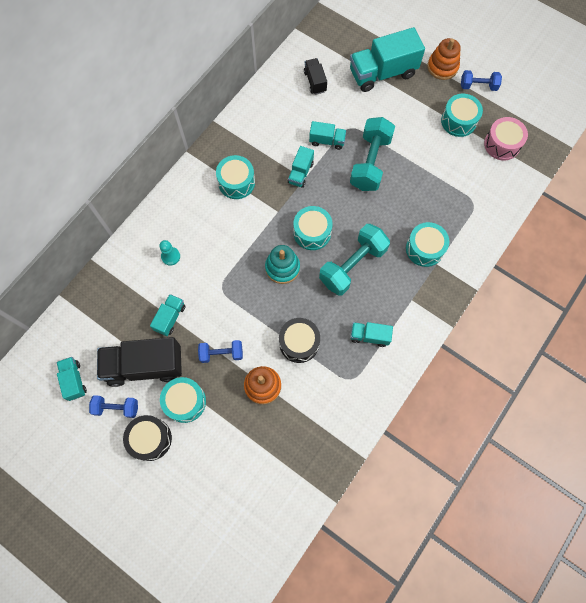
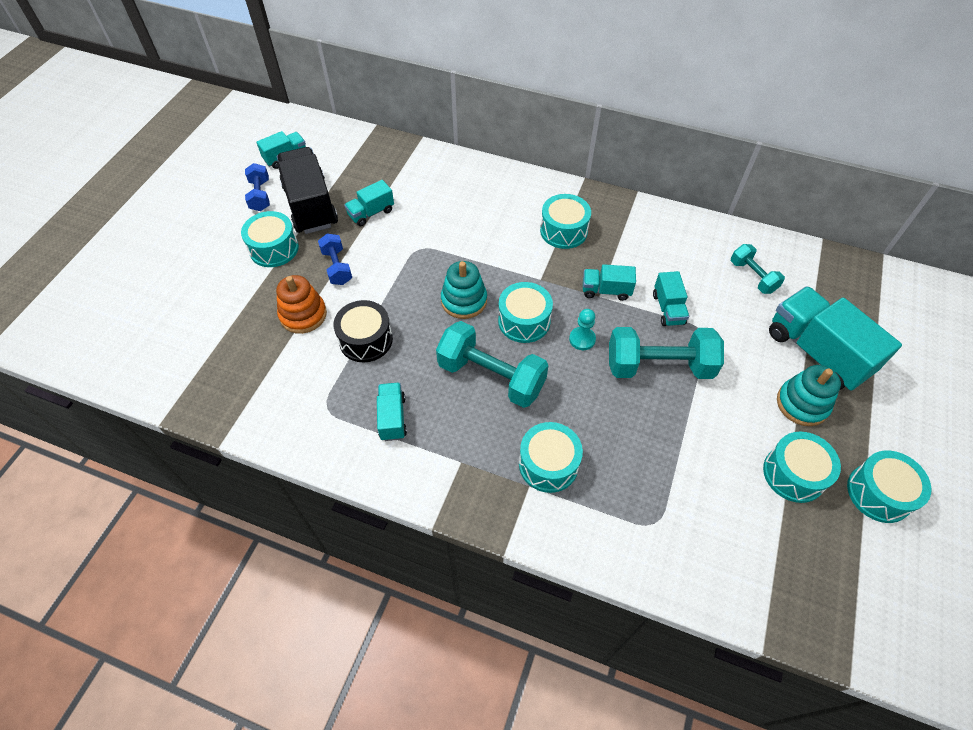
camera: 75 degrees right, 15 degrees down
black drum [123,415,172,461] -> none
turquoise truck [150,294,186,336] -> turquoise truck turned 135 degrees clockwise [344,180,394,226]
turquoise pawn [159,240,180,266] -> turquoise pawn moved to [569,309,596,350]
black truck [304,58,327,95] -> turquoise dumbbell [731,244,785,294]
orange stacking toy [427,38,461,80] -> none
blue dumbbell [461,70,502,91] -> turquoise drum [847,451,932,523]
pink drum [484,117,528,161] -> none
none -> turquoise stacking toy [777,365,841,426]

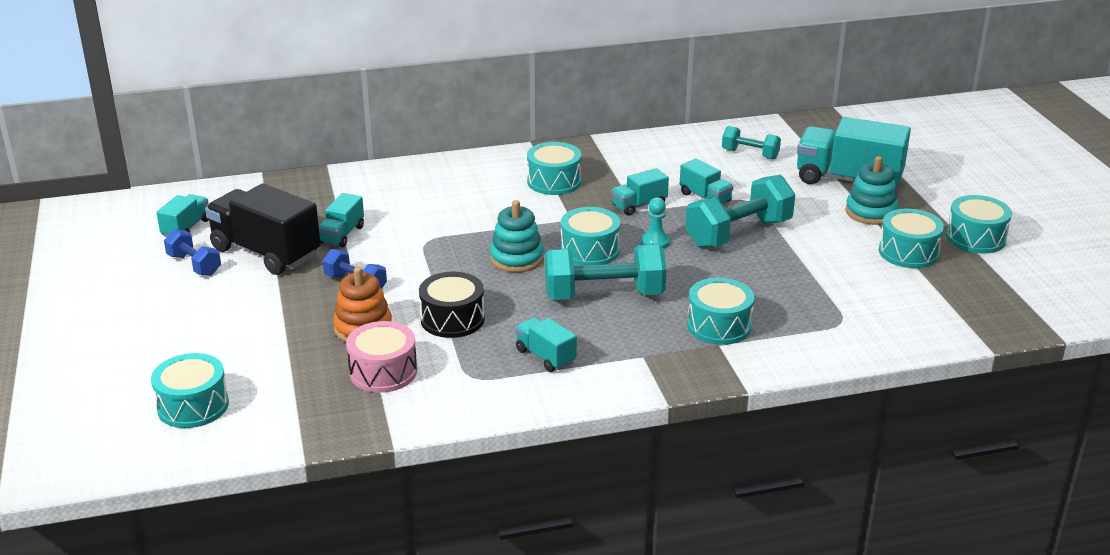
camera: 35 degrees left, 25 degrees down
turquoise drum [241,211,299,267] -> turquoise drum moved to [151,353,229,428]
none -> pink drum [346,321,417,393]

